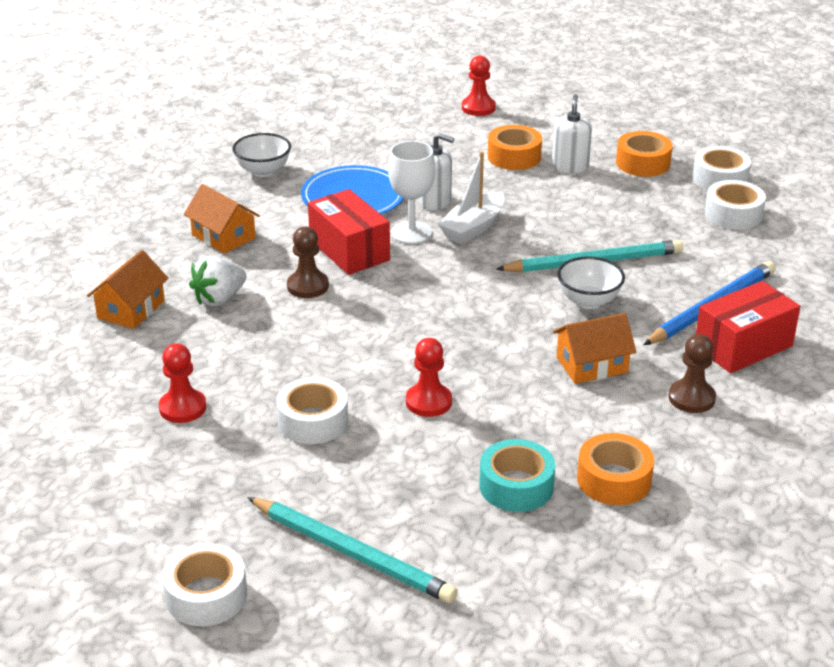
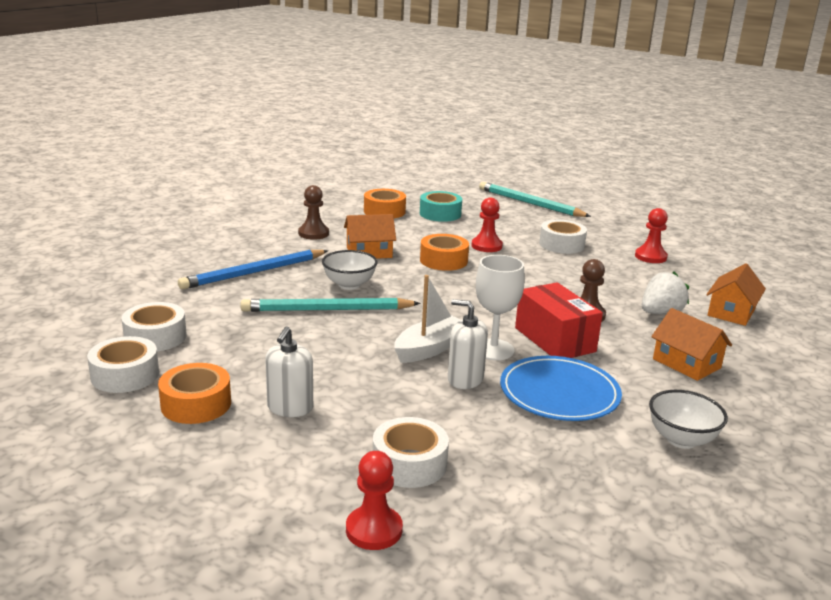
camera: 175 degrees left, 10 degrees down
white tape [162,543,247,626] -> white tape moved to [373,417,449,488]
orange tape [488,125,542,170] -> orange tape moved to [420,234,469,271]
red box [696,281,800,373] -> none

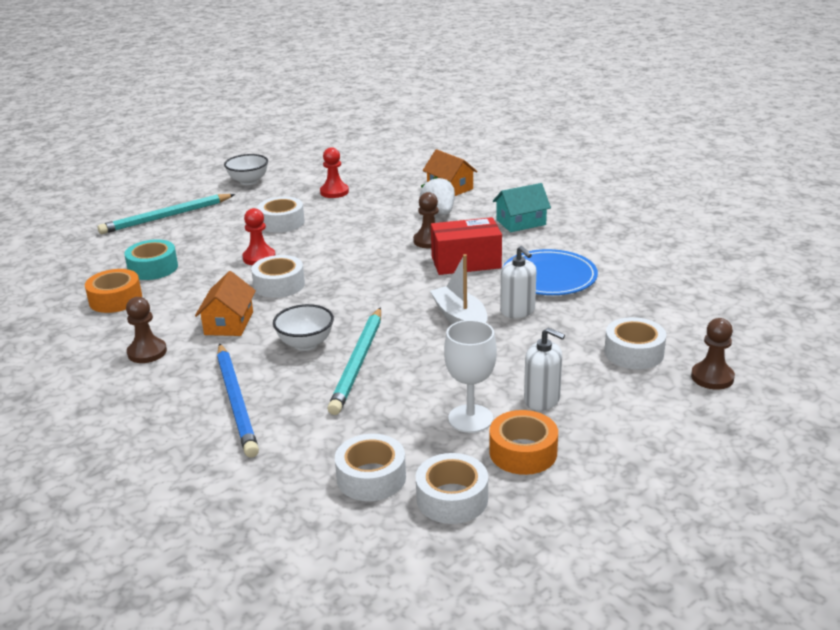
camera: 70 degrees left, 5 degrees up
red pawn [346,451,403,550] -> brown pawn [691,318,735,390]
orange tape [420,234,469,271] -> white tape [251,255,305,298]
white soap dispenser [448,299,488,389] -> white soap dispenser turned 75 degrees counterclockwise [500,246,537,318]
white goblet [476,255,525,360] -> white goblet moved to [444,320,497,433]
white bowl [649,390,728,449] -> white bowl moved to [224,154,268,185]
orange house [651,308,732,381] -> turquoise house [493,183,551,232]

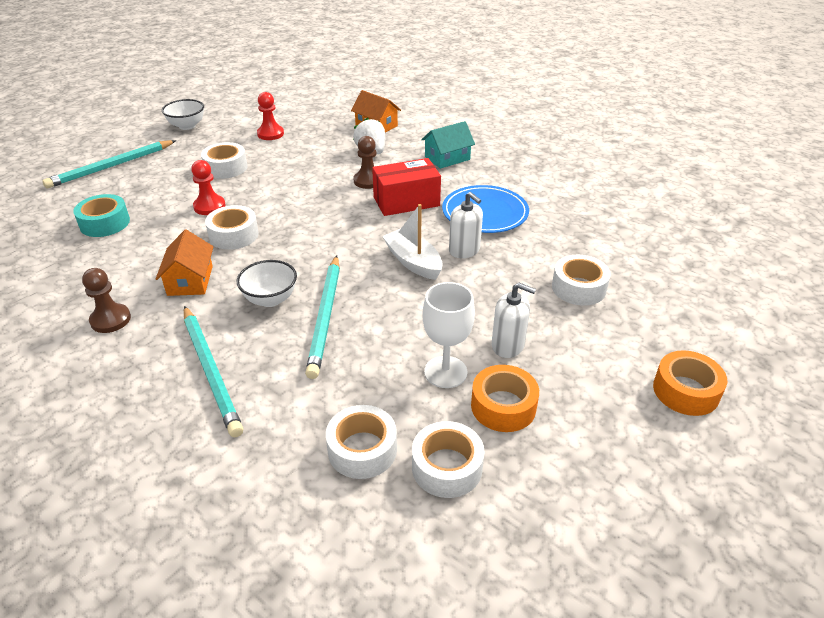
camera: 10 degrees left, 10 degrees up
orange tape [85,269,142,313] -> orange tape moved to [653,350,727,416]
blue pencil [217,344,259,457] -> turquoise pencil [184,306,243,437]
brown pawn [691,318,735,390] -> none

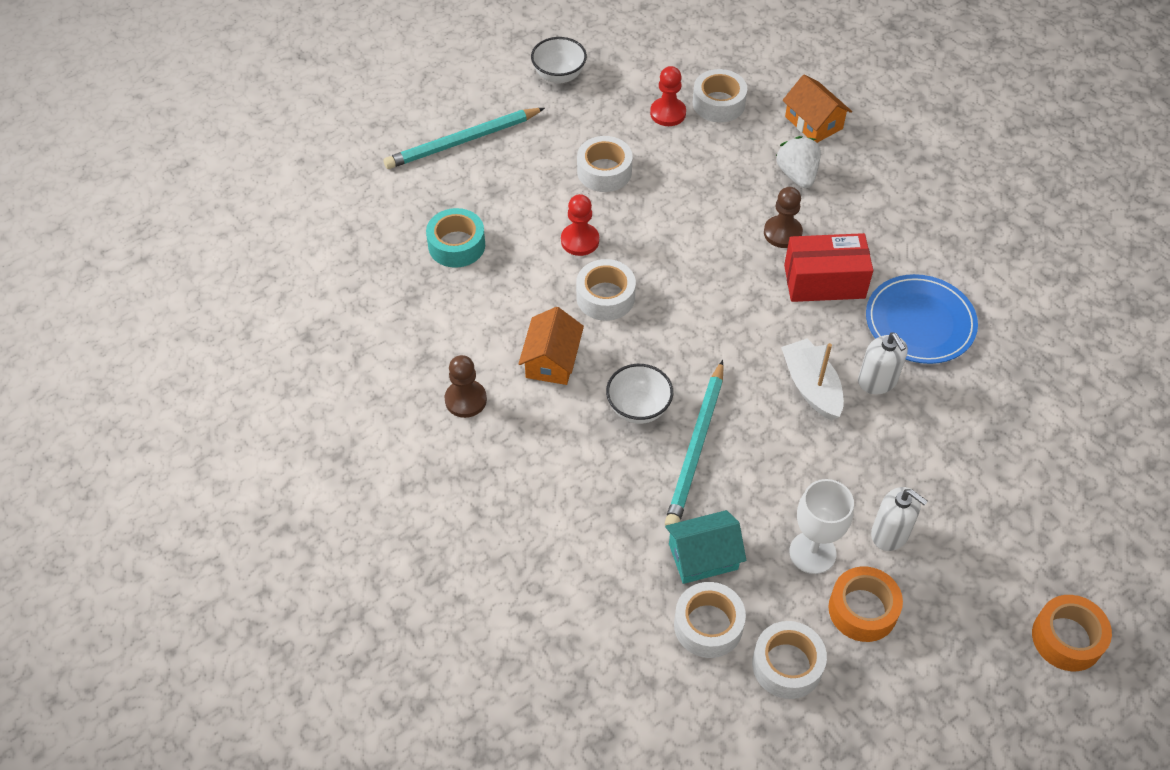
camera: 15 degrees right, 15 degrees up
turquoise pencil [184,306,243,437] -> none
turquoise house [421,121,475,169] -> turquoise house moved to [665,510,746,584]
white tape [552,255,611,306] -> white tape moved to [693,69,747,123]

